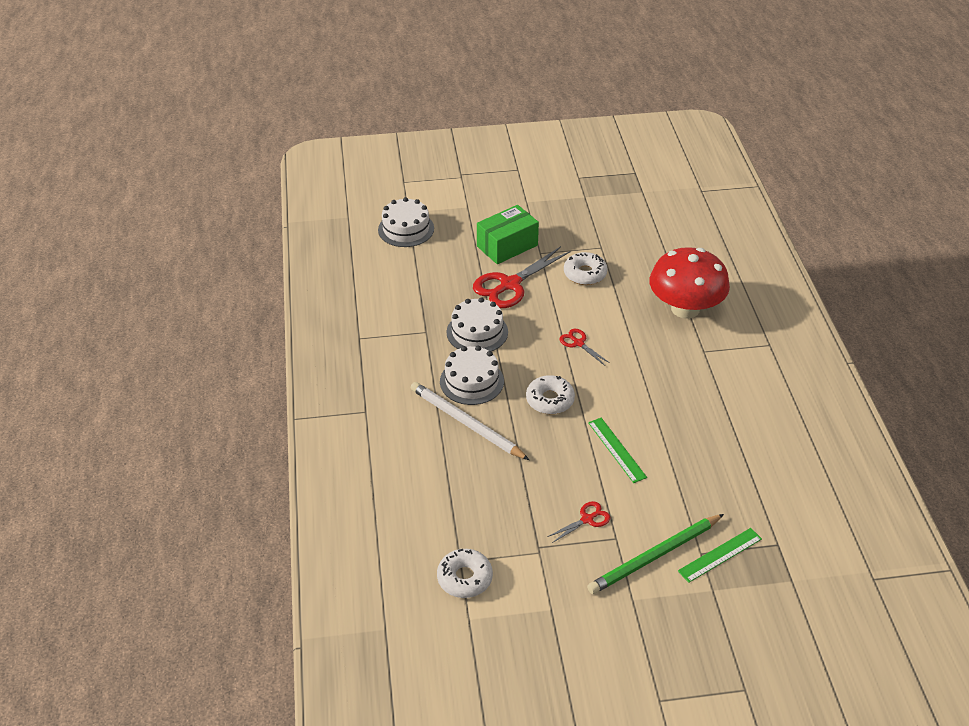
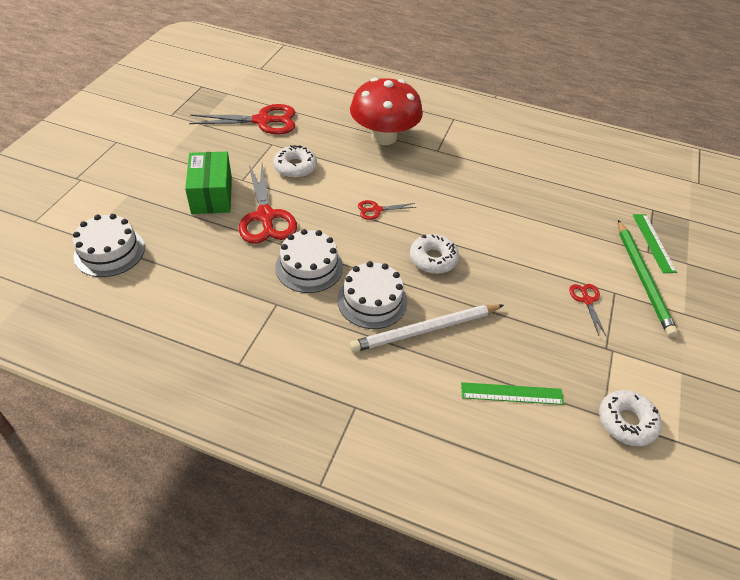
camera: 65 degrees left, 5 degrees up
green ruler [588,418,647,483] -> green ruler moved to [461,382,564,405]
none -> red scissors [189,104,295,135]

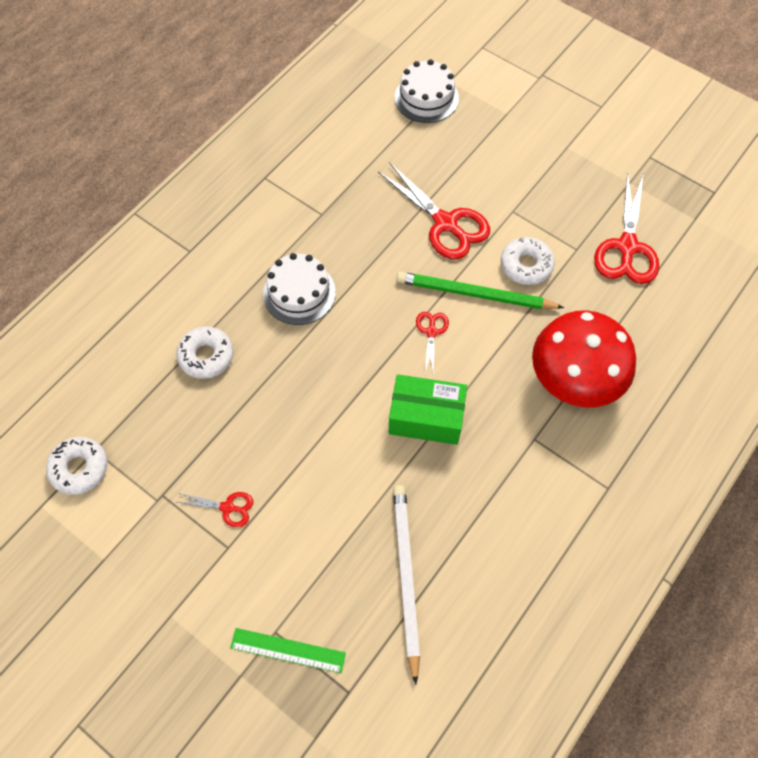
camera: 110 degrees right, 15 degrees up
green box [185,152,232,214] -> green box moved to [389,374,467,445]
red scissors [239,163,297,244] -> red scissors turned 135 degrees counterclockwise [378,162,490,259]
white cake [275,229,343,293] -> none
white pencil [349,304,504,352] -> white pencil moved to [393,485,420,685]
white donut [410,234,459,274] -> white donut moved to [176,326,233,379]
green ruler [461,382,564,405] -> none
green pencil [618,220,678,337] -> green pencil moved to [397,272,564,309]

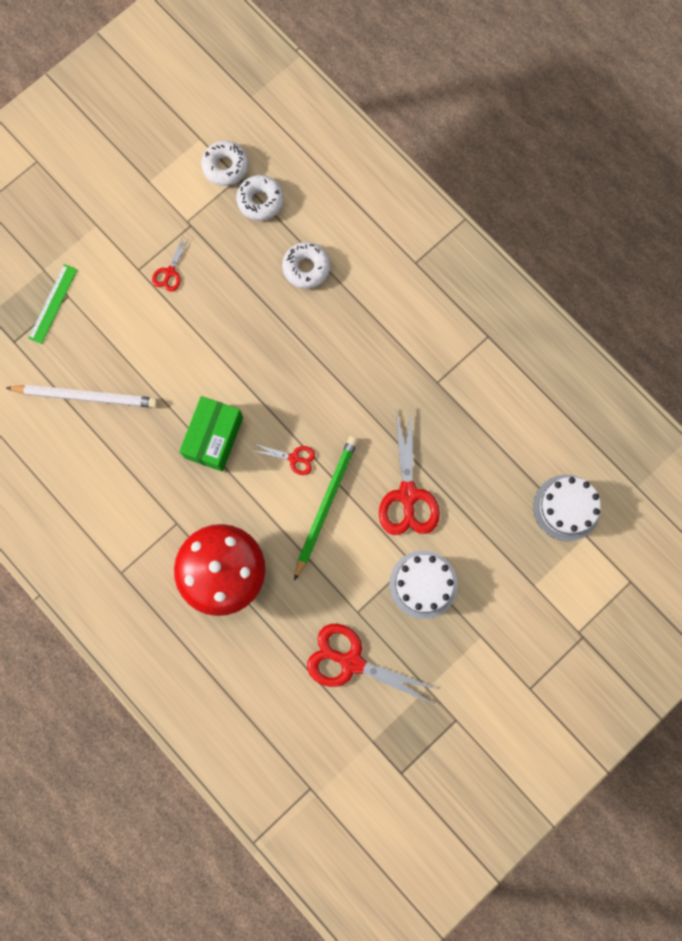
camera: 100 degrees right, 15 degrees up
white cake [263,253,336,325] -> white cake moved to [389,551,457,619]
red scissors [378,162,490,259] -> red scissors turned 60 degrees counterclockwise [379,411,440,535]
white donut [501,237,555,285] -> white donut moved to [236,175,284,221]

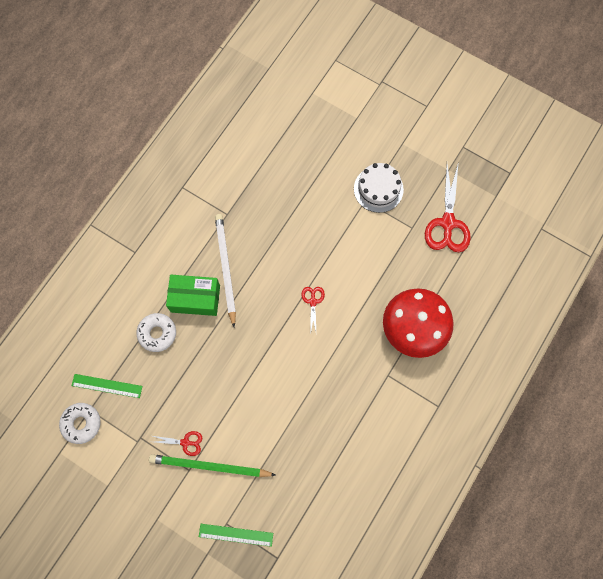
camera: 105 degrees left, 5 degrees down
white pencil [6,385,158,408] -> white pencil moved to [215,214,236,327]
green box [179,396,243,472] -> green box moved to [166,275,220,316]
white donut [236,175,284,221] -> green ruler [71,374,143,398]
green pencil [294,436,358,581] -> green pencil moved to [149,454,275,477]
red scissors [379,411,440,535] -> none
white cake [533,475,601,541] -> none

